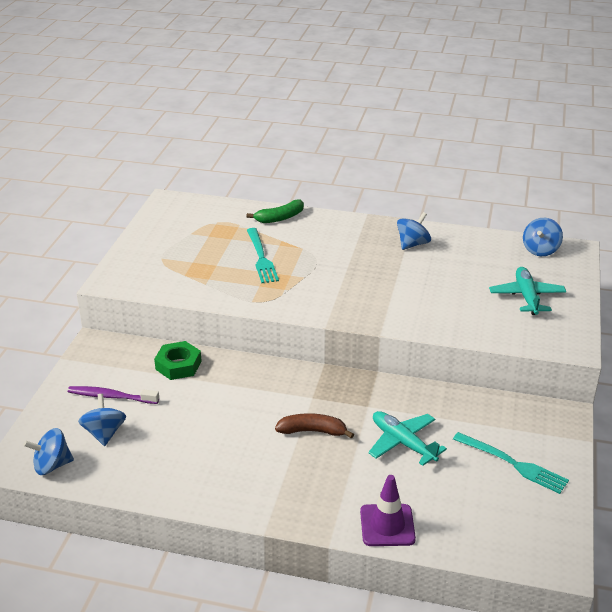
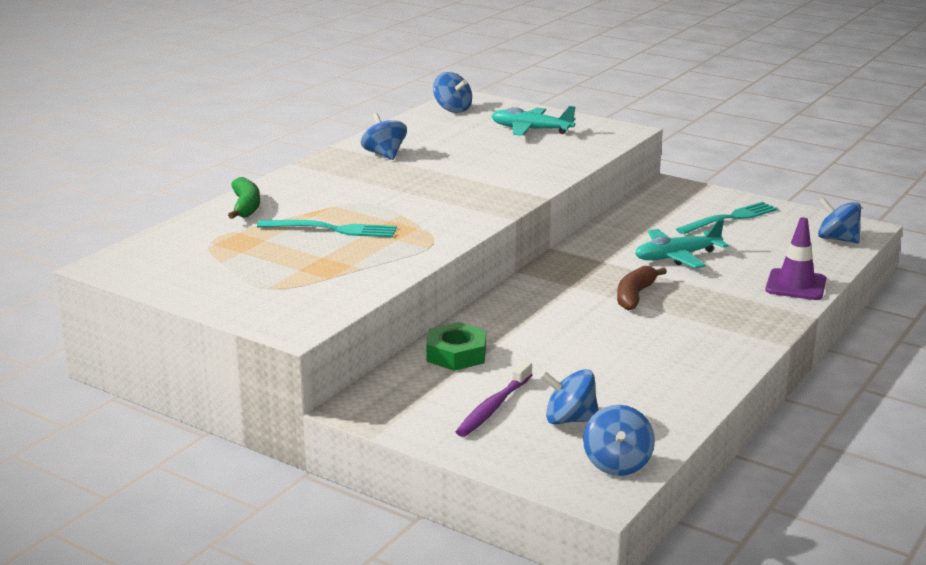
camera: 70 degrees left, 10 degrees down
none -> blue spinning top [818,197,861,243]

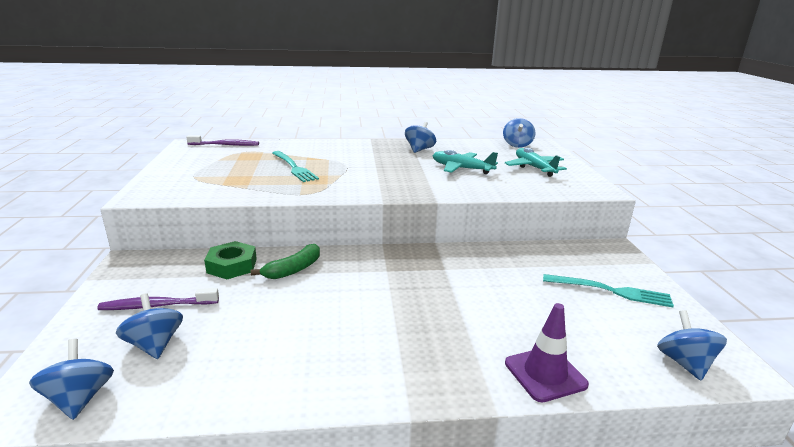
camera: 50 degrees right, 0 degrees up
green banana [228,177,260,219] -> green banana moved to [251,244,320,279]
blue spinning top [583,405,655,476] -> blue spinning top turned 105 degrees clockwise [29,339,114,420]
brown banana [617,266,667,311] -> none
turquoise plane [635,219,729,268] -> turquoise plane moved to [432,150,498,174]
none -> purple toothbrush [186,135,259,146]

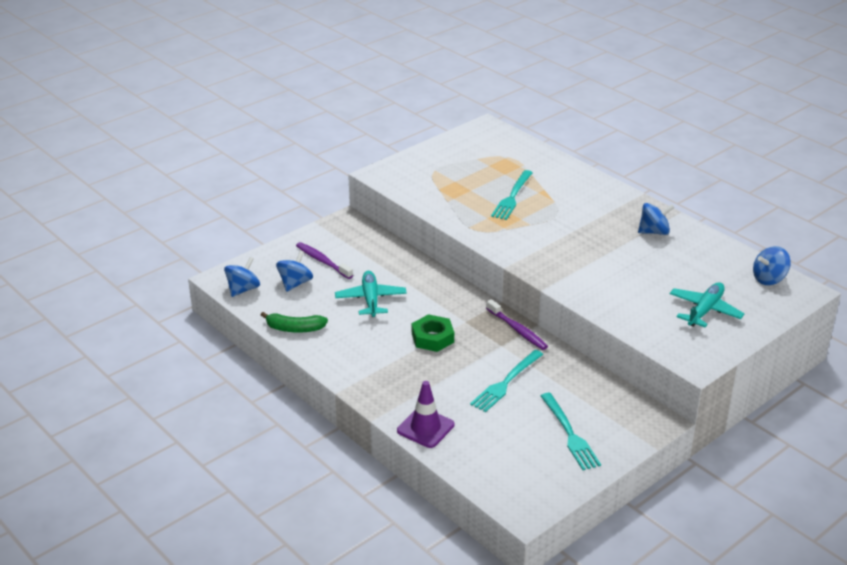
camera: 55 degrees right, 10 degrees up
purple toothbrush [186,135,259,146] -> purple toothbrush moved to [486,299,548,350]
green nut [204,241,257,279] -> green nut moved to [412,314,454,352]
green banana [251,244,320,279] -> green banana moved to [261,312,328,333]
turquoise plane [432,150,498,174] -> turquoise plane moved to [335,271,407,317]
blue spinning top [657,310,727,381] -> none
none -> turquoise fork [470,350,543,412]

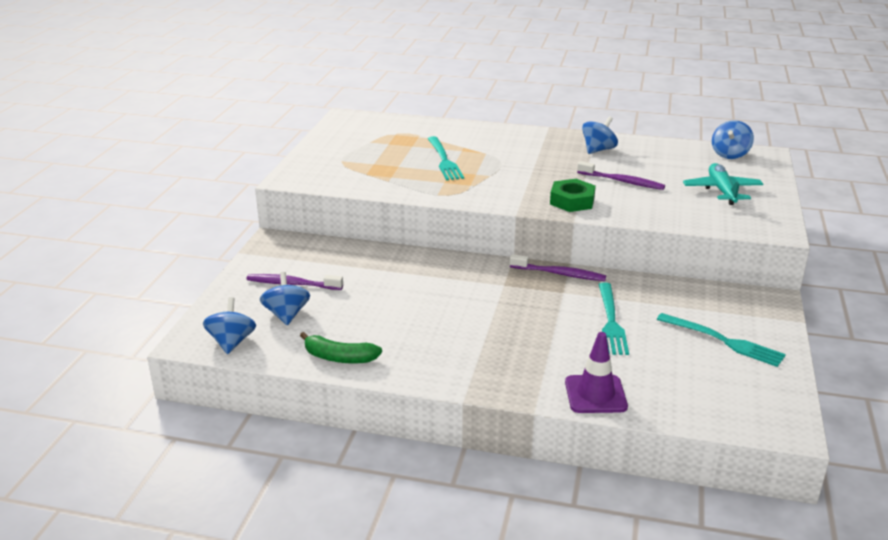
camera: 35 degrees left, 5 degrees down
green banana [261,312,328,333] -> green banana turned 45 degrees clockwise [300,332,382,364]
turquoise plane [335,271,407,317] -> none
green nut [412,314,454,352] -> green nut moved to [550,179,596,212]
none -> purple toothbrush [577,161,665,190]

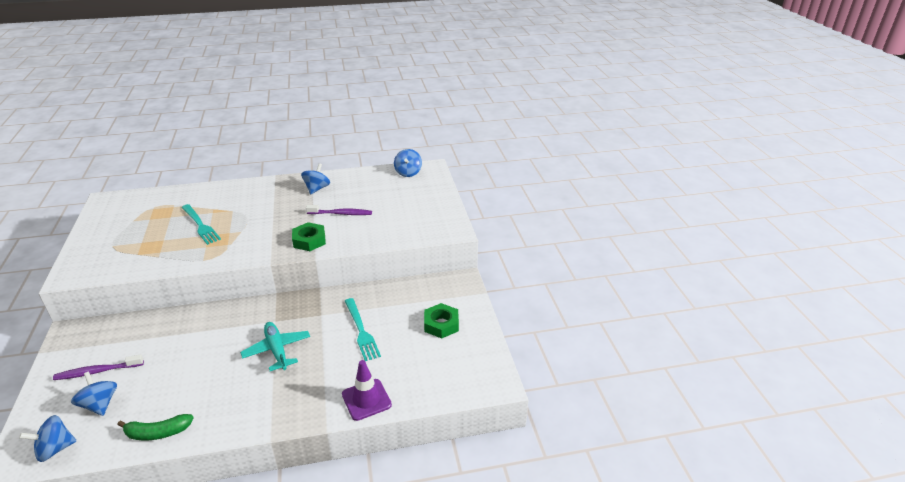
camera: 25 degrees left, 5 degrees up
blue spinning top [203,297,256,354] -> blue spinning top turned 90 degrees counterclockwise [19,415,76,462]
purple toothbrush [510,254,606,281] -> none
turquoise fork [657,313,786,367] -> green nut [424,303,459,339]
turquoise plane [683,163,763,205] -> turquoise plane moved to [240,322,310,371]

